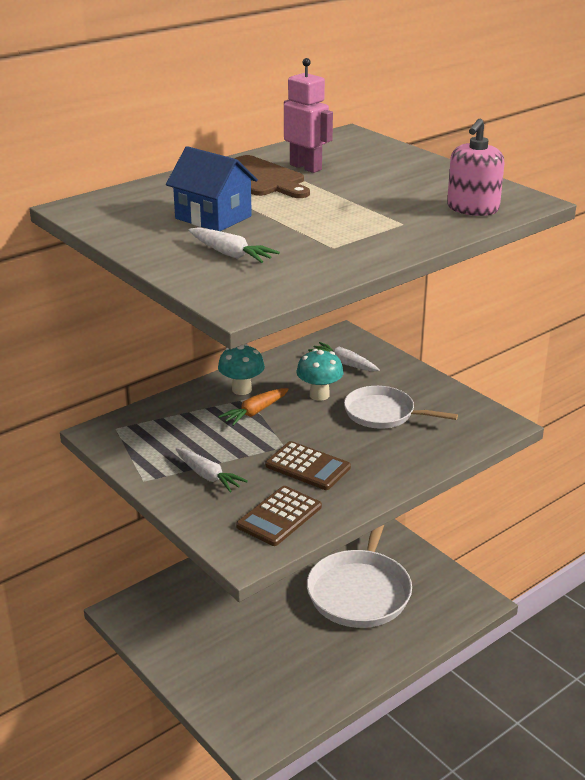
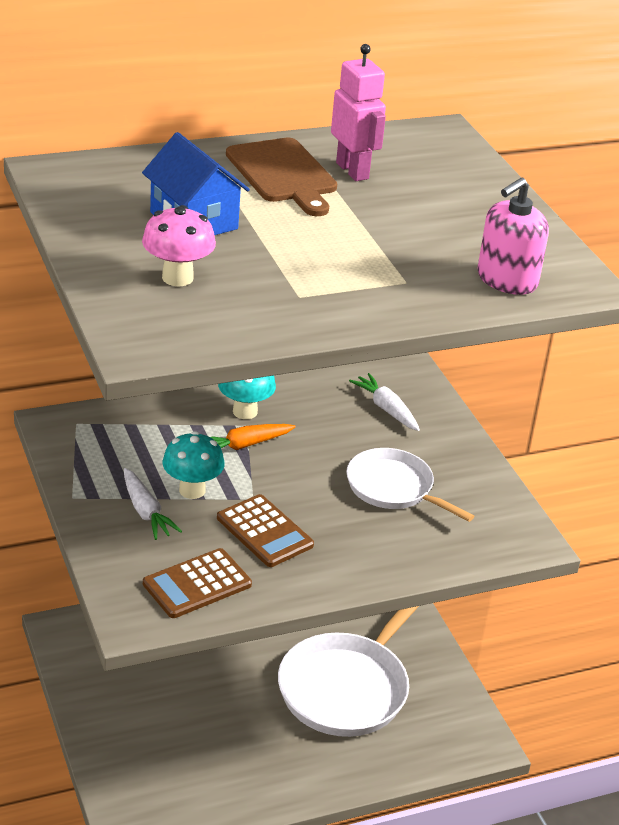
camera: 15 degrees right, 5 degrees up
white carrot [189,227,280,263] -> pink mushroom [142,205,216,286]
turquoise mushroom [296,349,344,401] -> turquoise mushroom moved to [163,431,225,499]

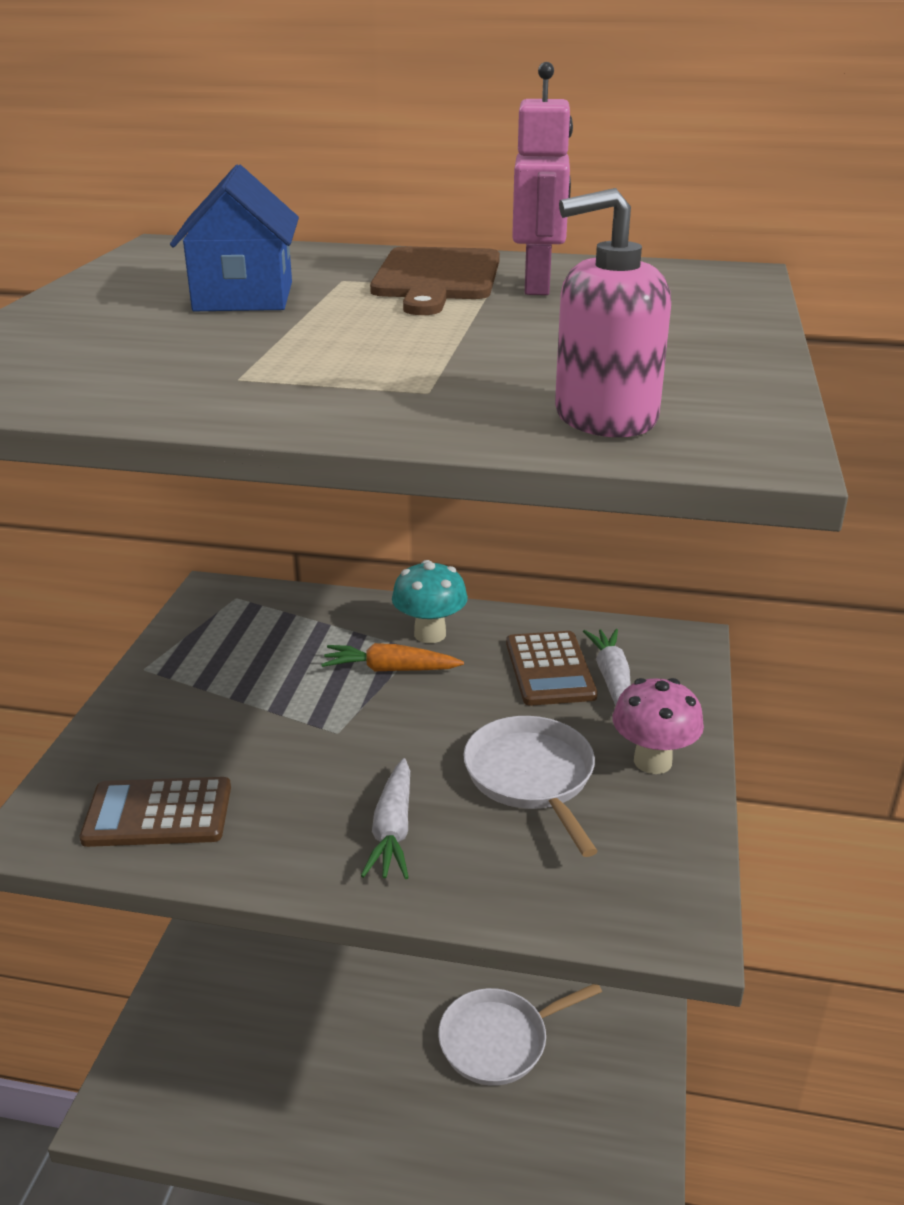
camera: 35 degrees right, 5 degrees down
white carrot [124,468,182,540] -> white carrot moved to [361,758,410,879]
pink mushroom [142,205,216,286] -> pink mushroom moved to [613,678,704,774]
turquoise mushroom [163,431,225,499] -> none
brown calculator [217,494,314,567] -> brown calculator moved to [506,631,598,706]
white pan [278,606,419,737] -> white pan [438,984,602,1086], size x0.60

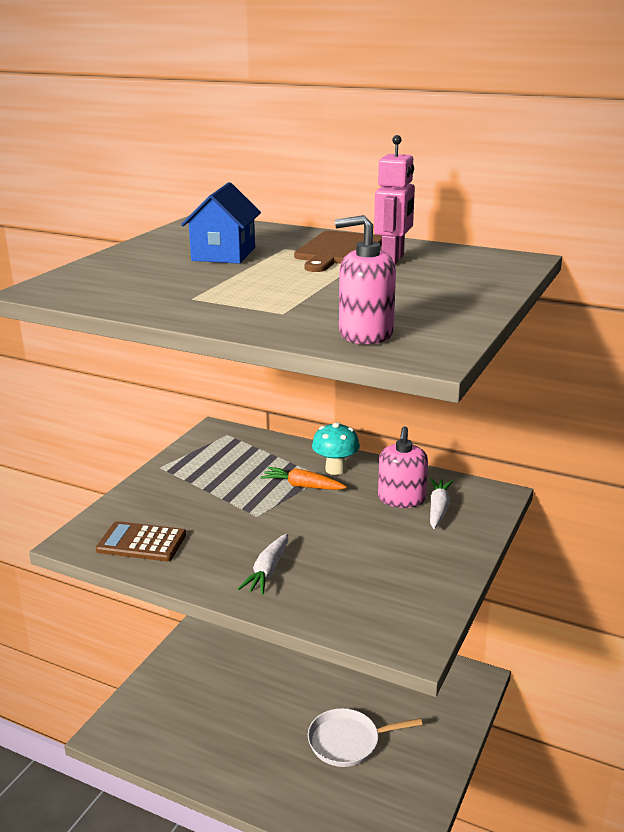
camera: 15 degrees right, 5 degrees down
white pan [463,716,598,857] -> none
brown calculator [506,631,598,706] -> pink soap dispenser [378,426,428,508]
pink mushroom [613,678,704,774] -> none

